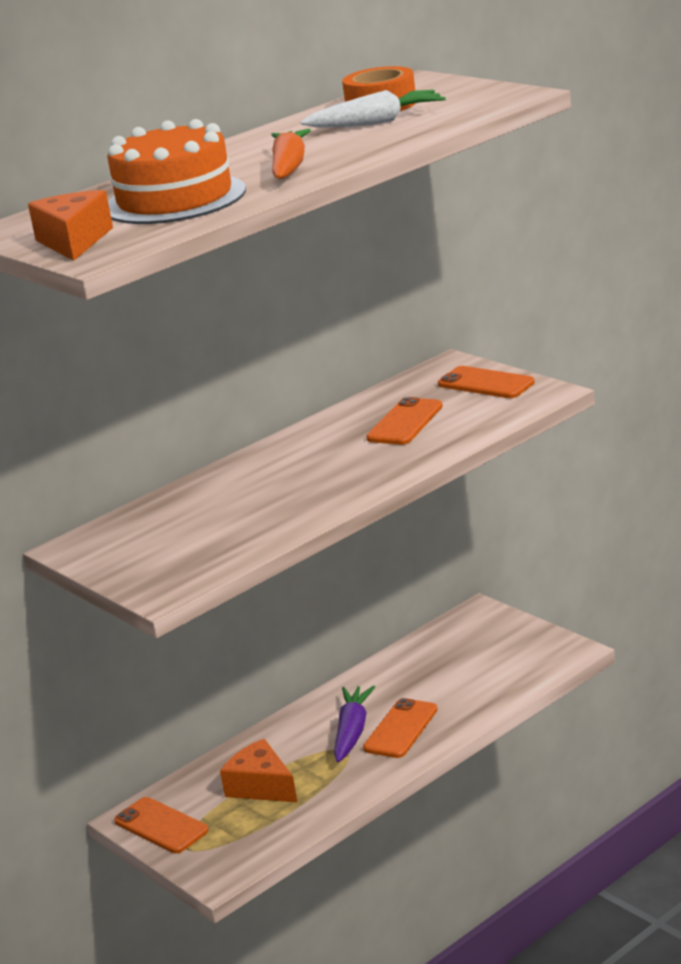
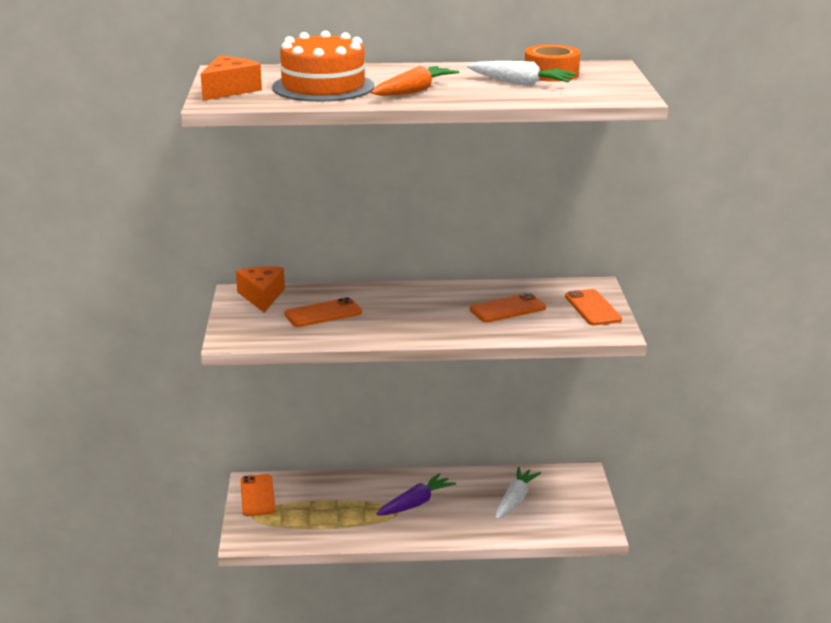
camera: 35 degrees right, 0 degrees up
orange cheese [220,739,297,802] -> orange cheese moved to [236,267,285,312]
orange phone [363,698,438,758] -> orange phone moved to [284,297,362,327]
none -> white carrot [495,467,541,520]

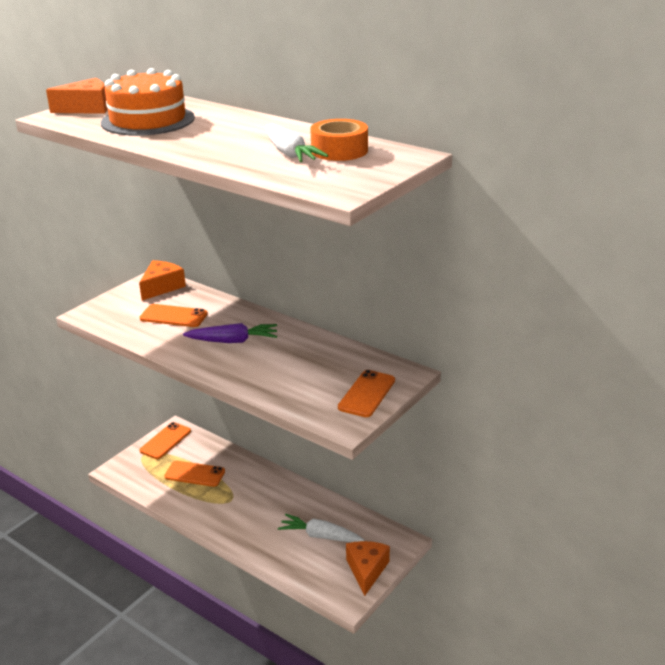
camera: 40 degrees right, 5 degrees up
orange carrot [371,66,459,96] -> none
purple carrot [377,473,456,516] -> purple carrot moved to [183,323,277,343]
orange phone [470,293,546,322] -> orange phone moved to [164,461,225,487]
white carrot [495,467,541,520] -> white carrot turned 135 degrees counterclockwise [278,514,364,542]
none -> orange cheese [346,541,390,596]

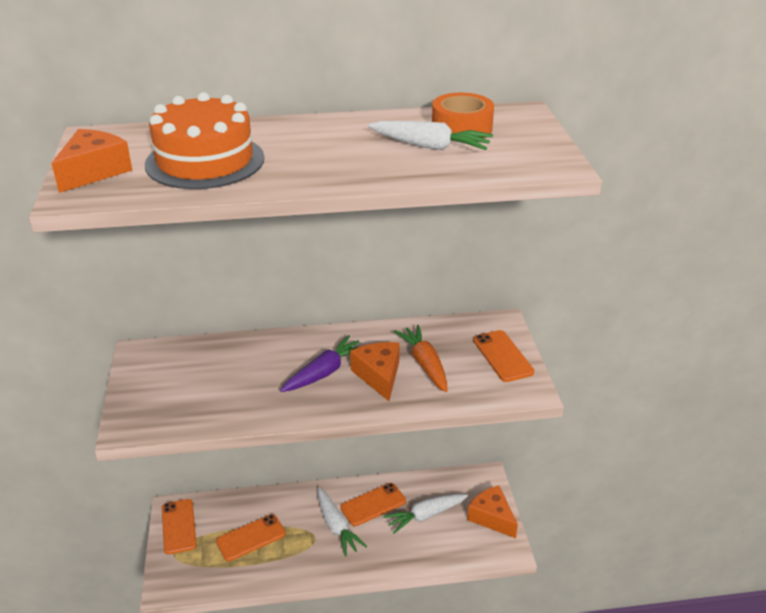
camera: 45 degrees left, 5 degrees up
orange cheese [139,260,186,300] -> orange cheese moved to [350,342,400,401]
orange phone [140,304,208,327] -> orange phone moved to [340,483,406,526]
none -> white carrot [318,487,367,556]
none -> orange carrot [394,325,448,392]

